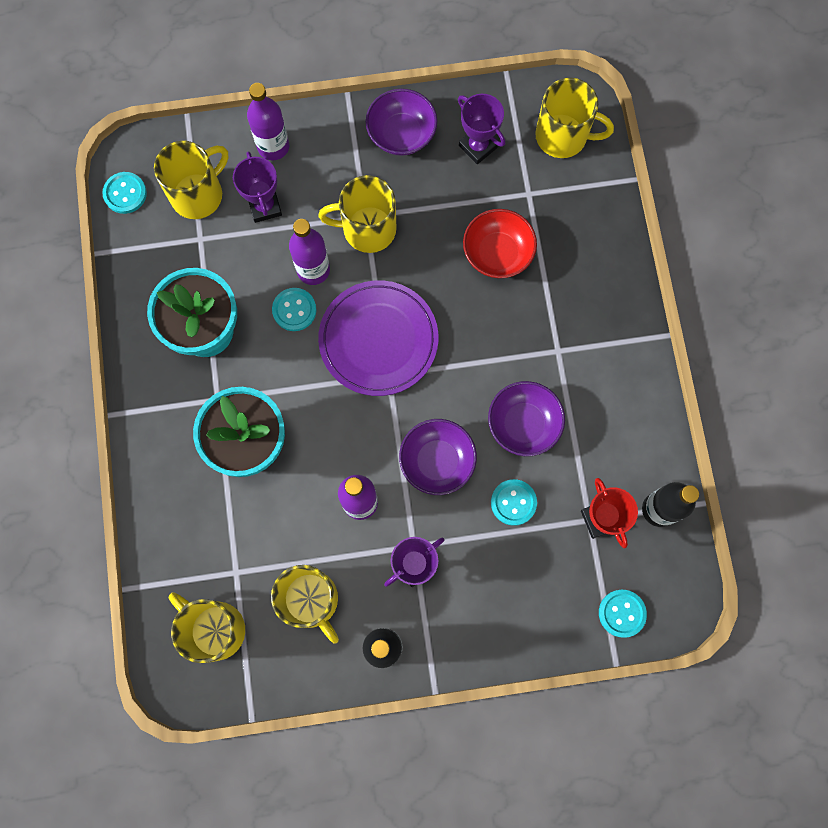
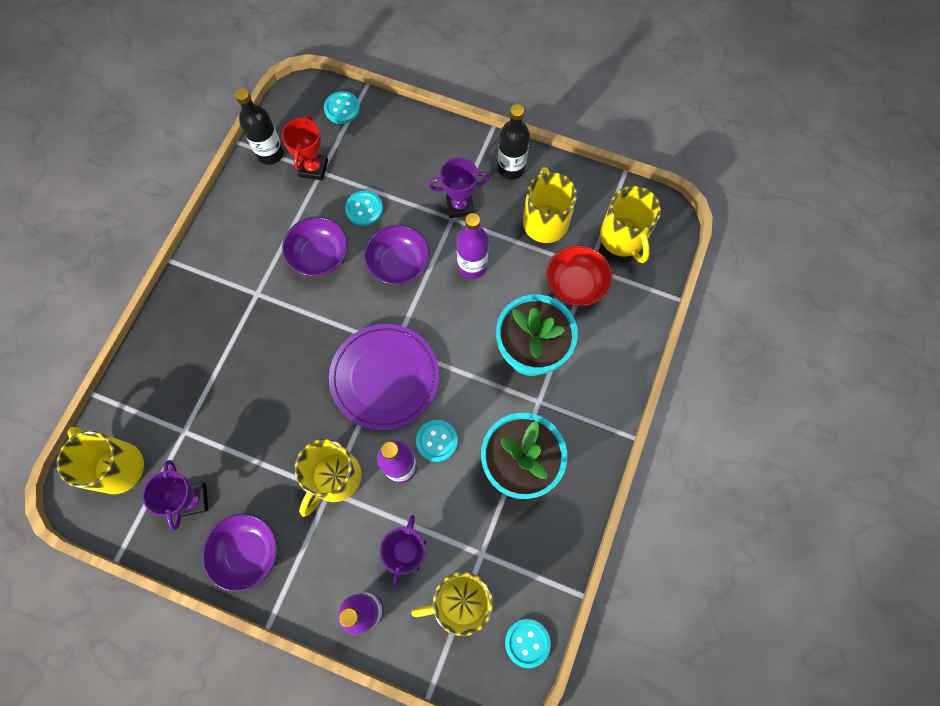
camera: 150 degrees left, 5 degrees down
yellow mug [318,175,397,253] -> yellow mug turned 90 degrees clockwise [295,439,361,517]
red bowl [463,209,537,278] -> red bowl moved to [546,245,613,307]

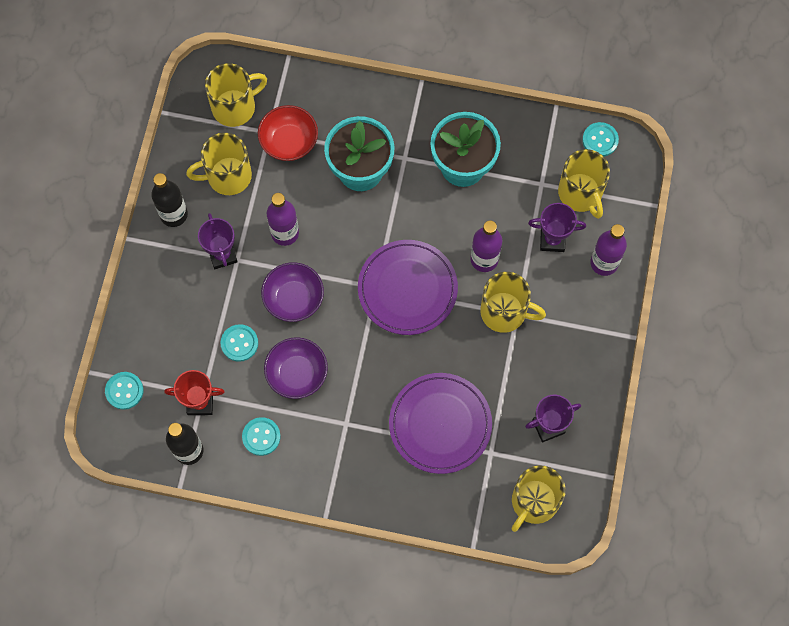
camera: 100 degrees left, 0 degrees up
purple bowl [202,514,277,592] -> none
turquoise button [416,420,458,462] -> turquoise button moved to [242,417,281,456]
none -> purple plate [389,373,492,474]

